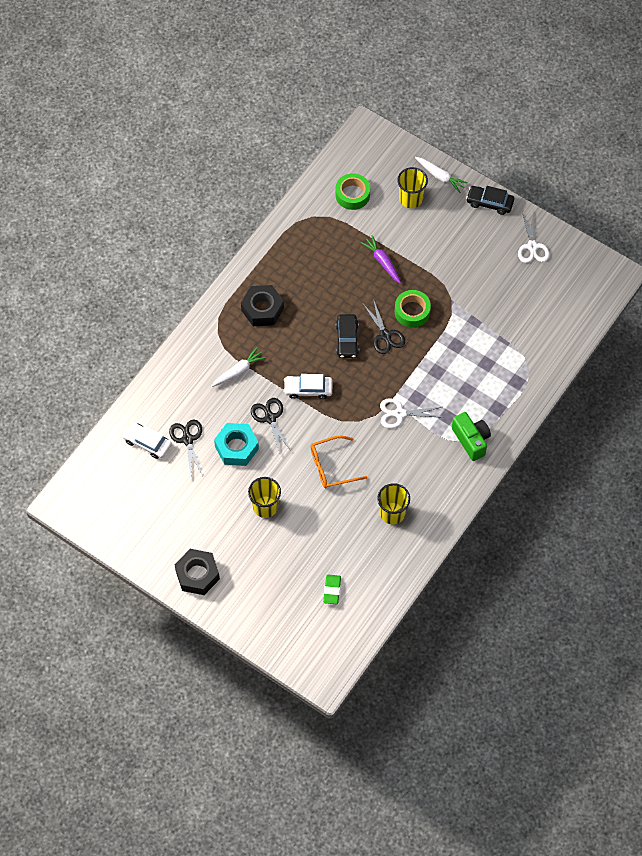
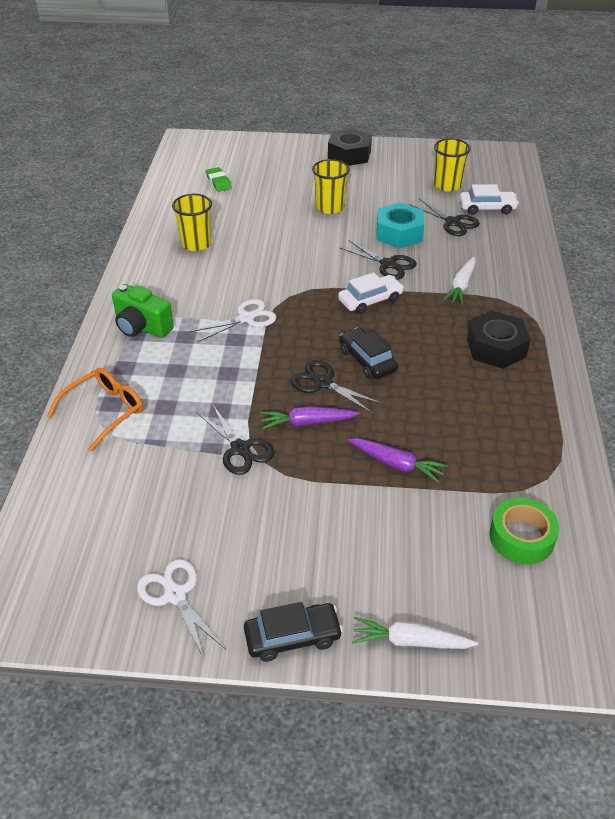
camera: 150 degrees right, 20 degrees down
orange glasses [310,436,367,488] -> orange glasses moved to [47,368,143,451]
green tape [395,290,431,328] -> purple carrot [260,406,359,430]
yellow cup [397,167,428,208] -> yellow cup moved to [434,138,471,192]
none -> black scissors [197,405,274,475]

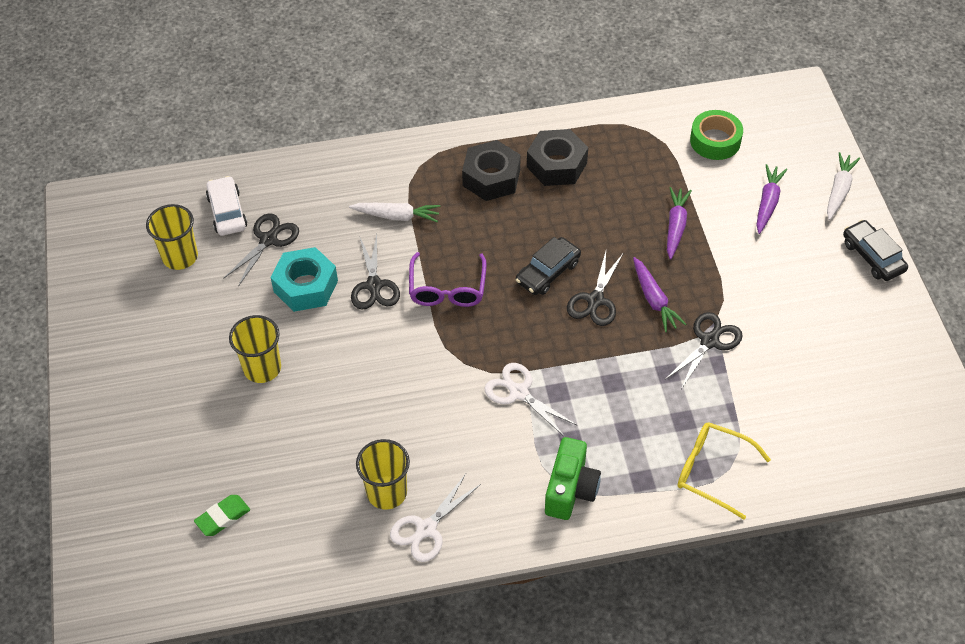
camera: 105 degrees left, 10 degrees up
orange glasses [47,368,143,451] -> yellow glasses [677,422,771,519]
white scissors [137,559,226,660] -> white scissors moved to [390,474,481,562]
black nut [328,128,372,166] -> black nut moved to [527,129,588,186]
white car [338,272,404,314] -> purple glasses [409,252,487,307]
black scissors [340,240,417,280] -> black scissors turned 150 degrees clockwise [351,234,400,310]
white carrot [352,617,478,649] -> white carrot turned 150 degrees counterclockwise [827,152,860,220]
none -> purple carrot [756,164,787,234]

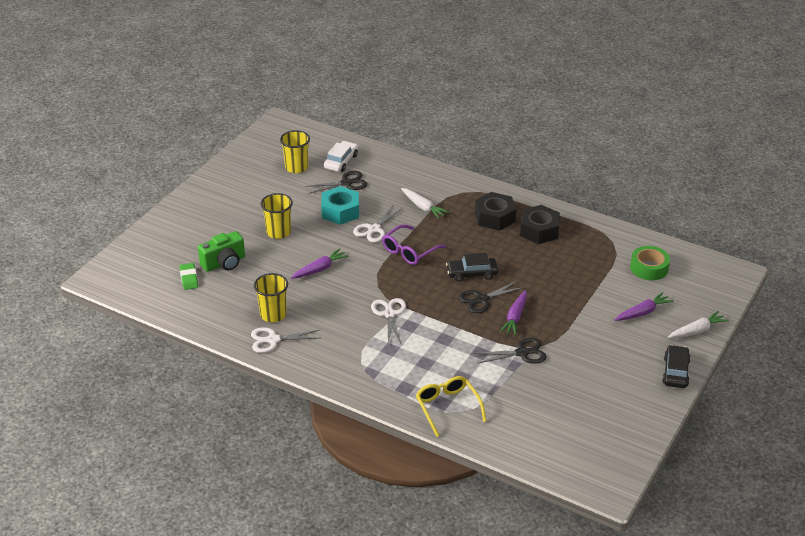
camera: 40 degrees right, 15 degrees down
green eraser [194,495,250,536] -> green eraser turned 75 degrees clockwise [180,263,198,290]
black scissors [351,234,400,310] -> white scissors [353,205,403,243]
green camera [545,437,601,520] -> green camera moved to [198,231,245,272]
purple carrot [667,187,692,260] -> purple carrot moved to [291,248,349,279]

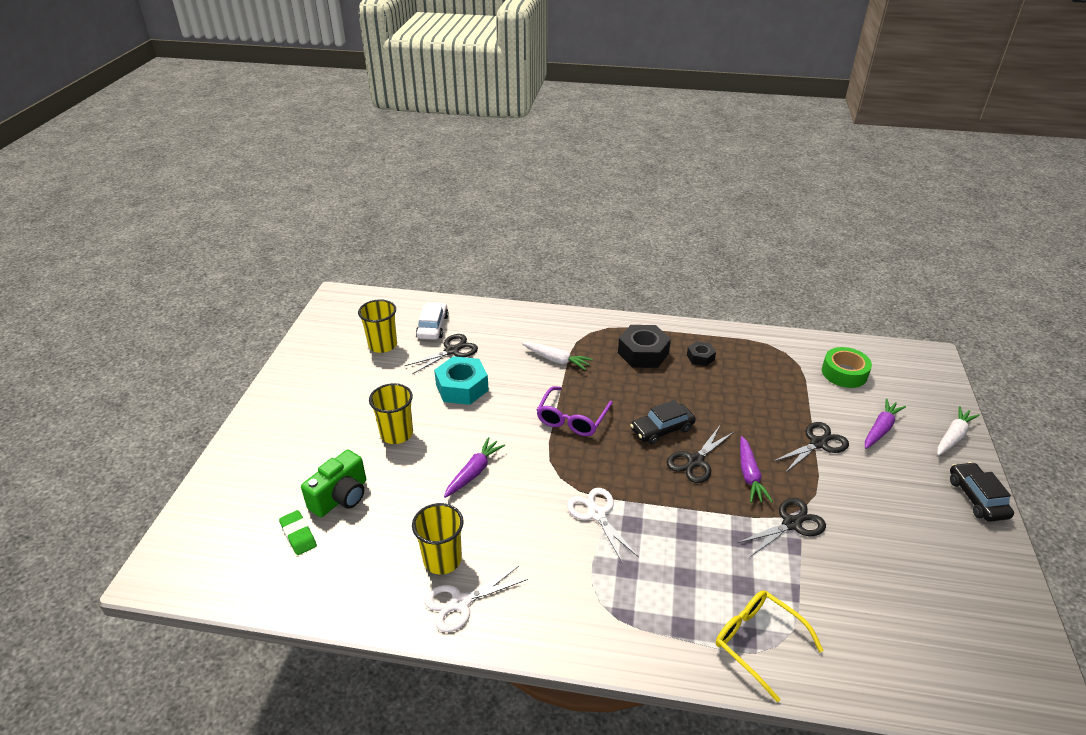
camera: 20 degrees left, 0 degrees up
white scissors [353,205,403,243] -> none
black nut [520,205,560,244] -> black nut [687,341,716,366], size x0.55
none -> black scissors [773,422,849,473]

